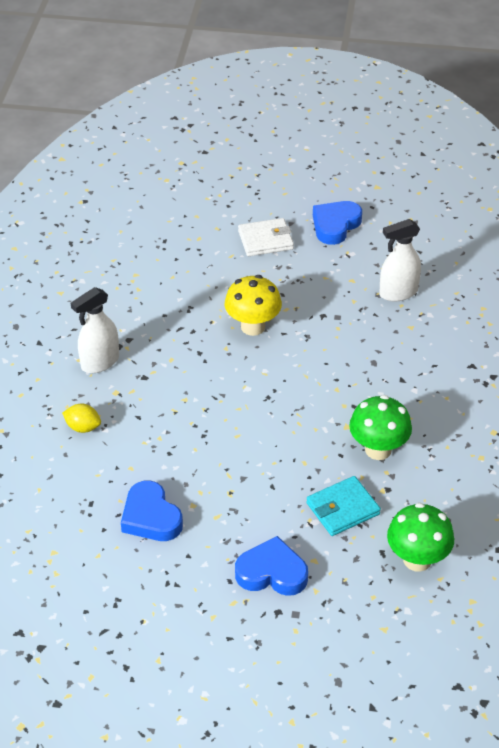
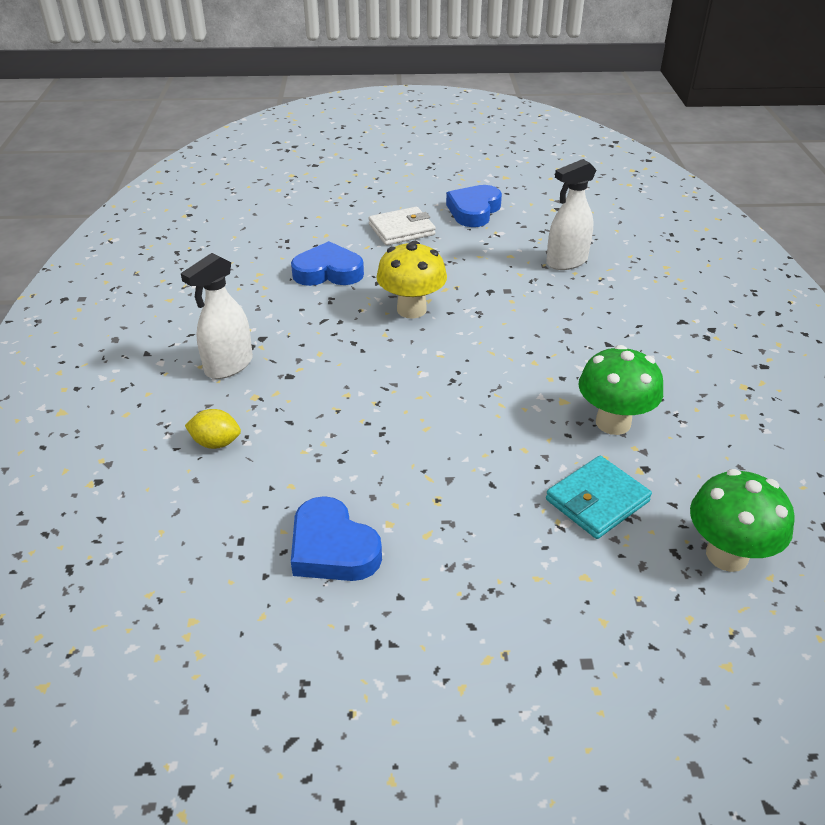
camera: 10 degrees left, 5 degrees down
blue heart [235,536,308,596] -> blue heart moved to [291,241,364,286]

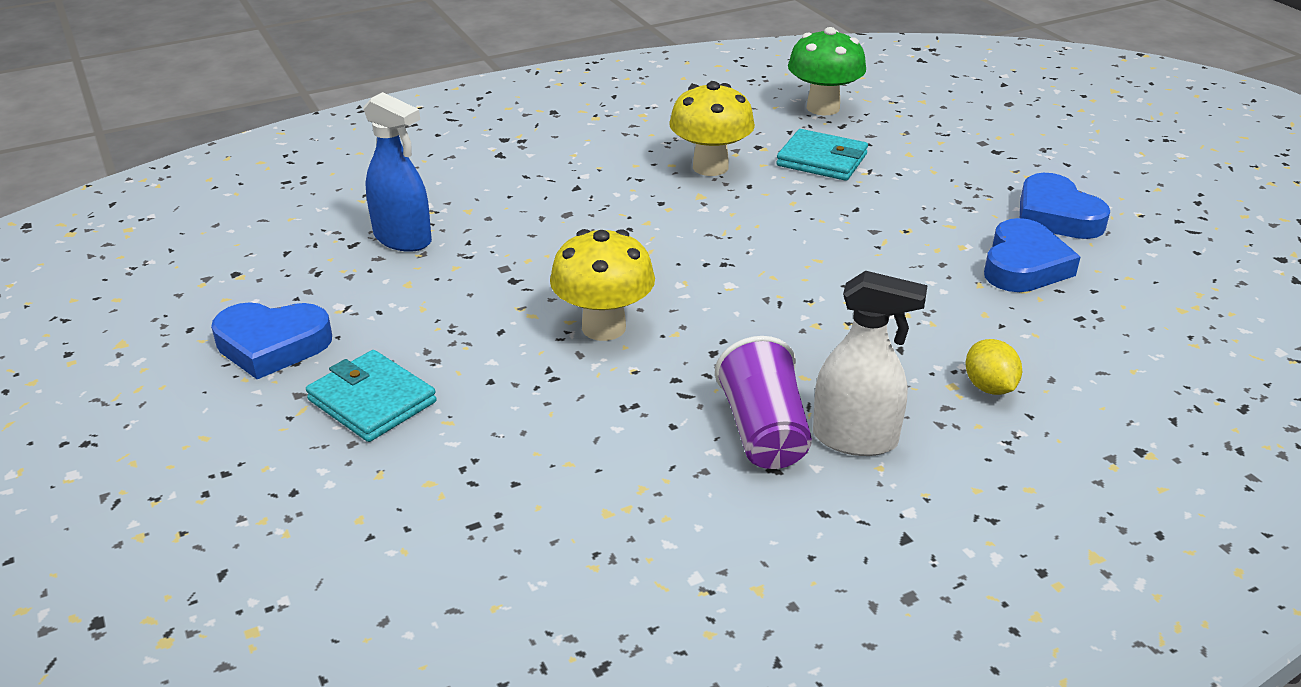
camera: 115 degrees left, 5 degrees down
blue heart [291,241,364,286] -> blue heart moved to [1020,173,1110,239]
white wallet [369,207,436,245] -> turquoise wallet [306,350,437,442]
white spray bottle [546,159,596,270] -> blue spray bottle [363,92,432,252]
green mushroom [579,345,663,435] -> yellow mushroom [670,81,755,176]
none -> purple cup [715,336,812,469]

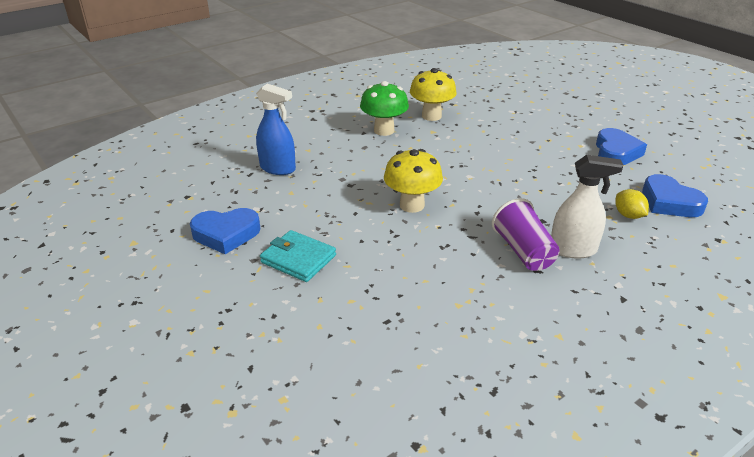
camera: 10 degrees left, 0 degrees up
turquoise wallet [776,129,868,181] -> none
green mushroom [788,27,866,116] -> green mushroom moved to [360,81,409,136]
blue heart [1020,173,1110,239] -> blue heart moved to [642,174,708,217]

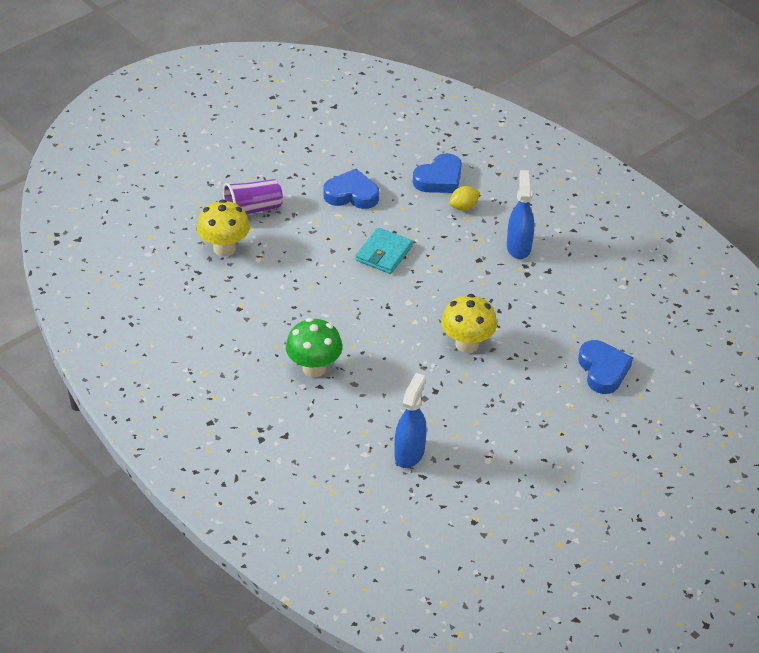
camera: 95 degrees left, 10 degrees up
blue heart [190,208,261,254] -> blue heart moved to [578,340,633,394]
turquoise wallet [260,230,336,282] -> turquoise wallet moved to [356,227,413,274]
yellow mushroom [410,68,457,121] -> yellow mushroom moved to [197,200,250,257]
purple cup [492,198,560,271] -> purple cup moved to [223,179,283,215]
white spray bottle [551,155,623,258] -> blue spray bottle [507,170,534,259]

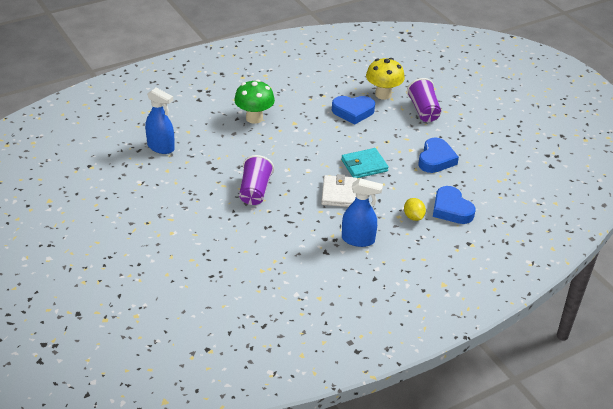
camera: 100 degrees right, 5 degrees down
turquoise wallet [356,227,413,274] -> turquoise wallet turned 60 degrees counterclockwise [341,148,389,178]
yellow mushroom [441,294,497,353] -> purple cup [239,155,274,205]
blue heart [578,340,633,394] -> blue heart moved to [332,96,375,124]
none -> white wallet [321,174,357,207]

